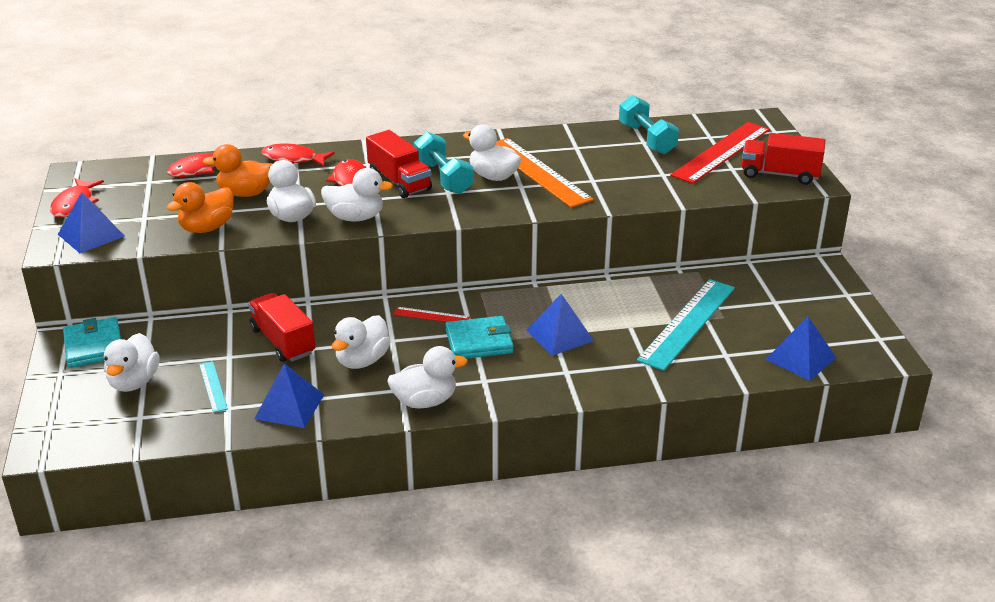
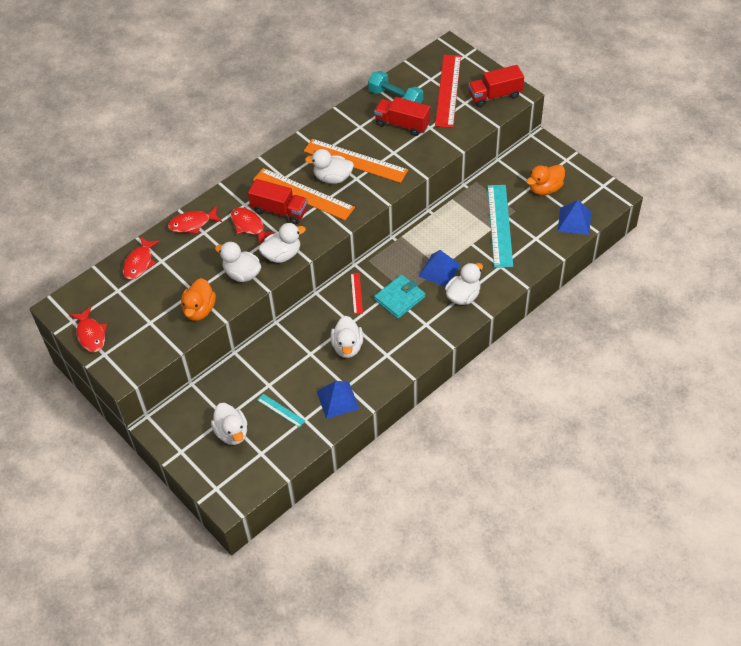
camera: 30 degrees left, 20 degrees up
blue pyramid [58,192,125,253] -> none
turquoise wallet [63,317,121,368] -> none
orange duck [203,144,272,197] -> orange duck moved to [526,165,565,195]
red truck [248,293,315,362] -> red truck moved to [374,97,430,136]
white duck [387,346,468,409] -> white duck moved to [445,263,483,305]
red ruler [393,307,470,322] -> red ruler turned 75 degrees counterclockwise [351,273,363,314]
turquoise dumbbell [414,132,473,194] -> orange ruler [253,168,355,220]

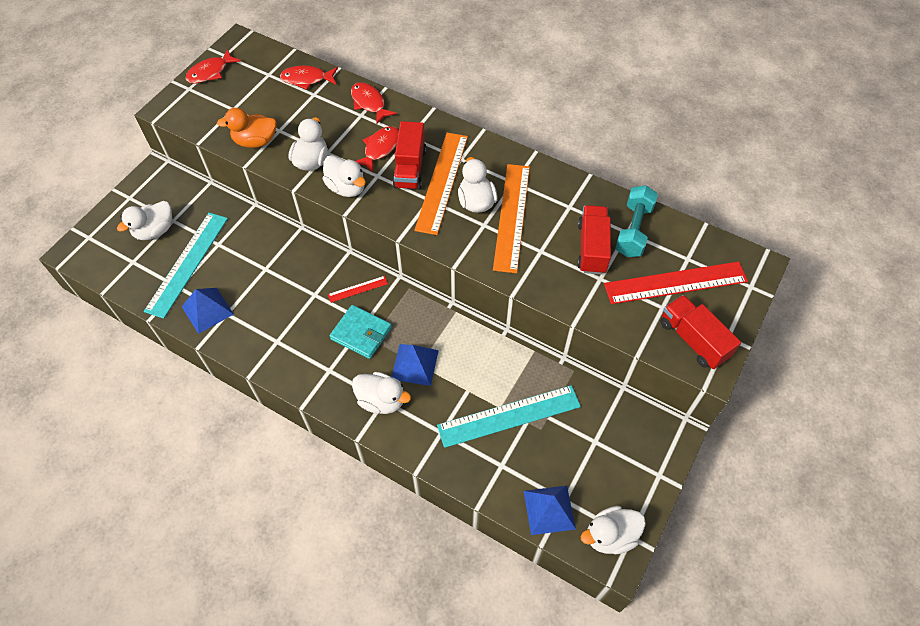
camera: 70 degrees right, 5 degrees up
turquoise ruler [257,394,305,427] -> turquoise ruler [144,213,228,319], size x2.17
white duck [331,316,363,358] -> white duck moved to [581,506,646,554]
orange duck [526,165,565,195] -> none

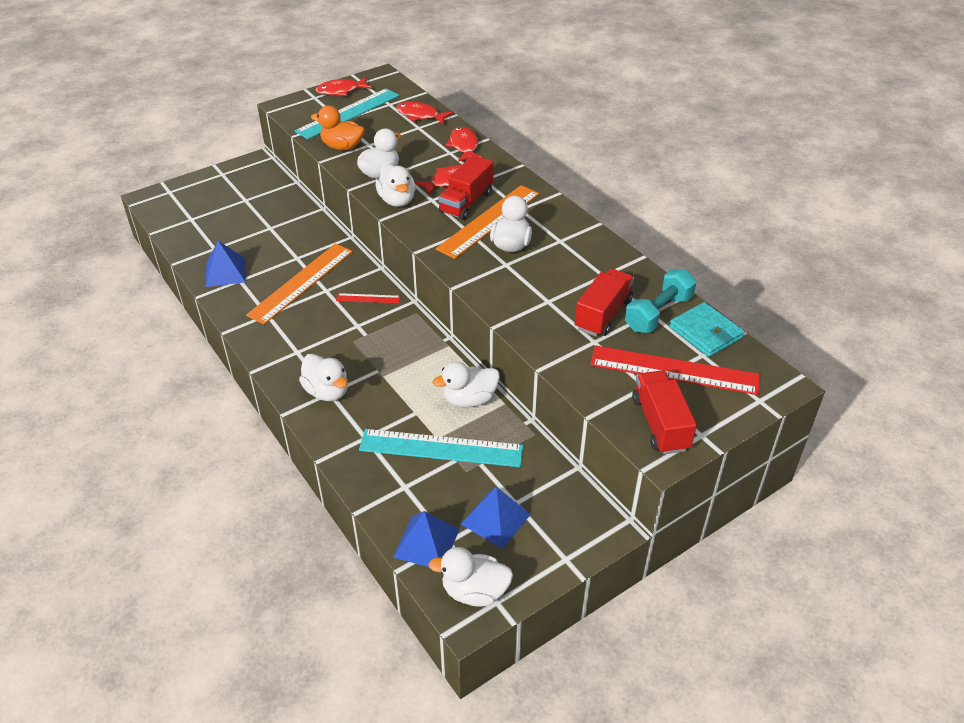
camera: 25 degrees right, 15 degrees down
white duck [117,201,172,240] -> white duck moved to [433,362,500,407]
turquoise ruler [144,213,228,319] -> turquoise ruler moved to [295,88,399,139]
turquoise wallet [329,305,392,359] -> turquoise wallet moved to [669,302,744,357]
blue pyramid [391,344,439,386] -> blue pyramid moved to [461,487,531,549]
orange ruler [493,164,530,273] -> orange ruler moved to [246,244,353,325]

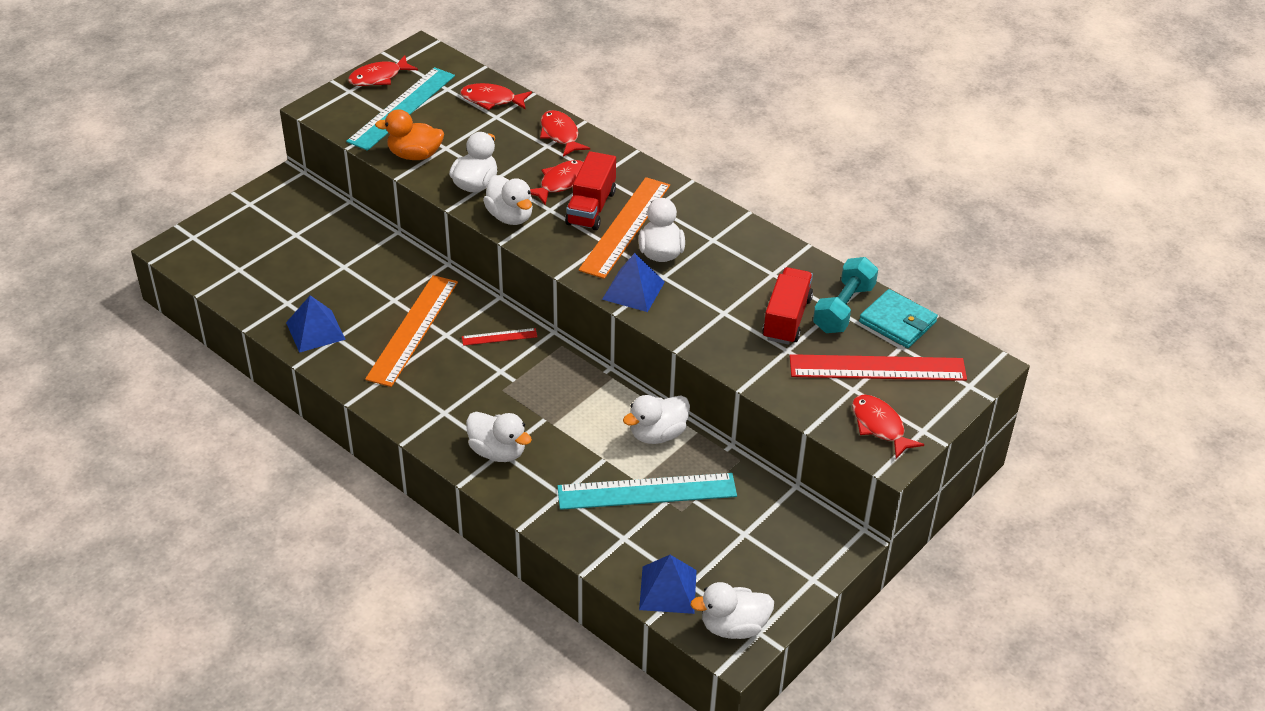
camera: 15 degrees left, 0 degrees up
blue pyramid [461,487,531,549] -> blue pyramid moved to [602,253,665,312]
red truck [632,370,697,454] -> red fish [852,395,924,459]

